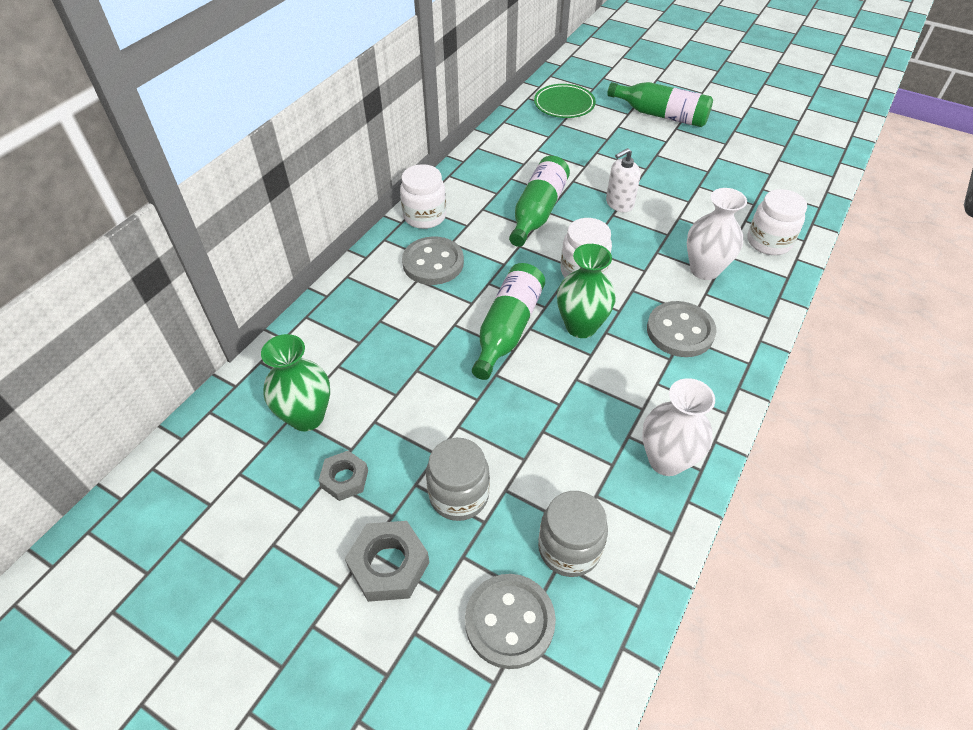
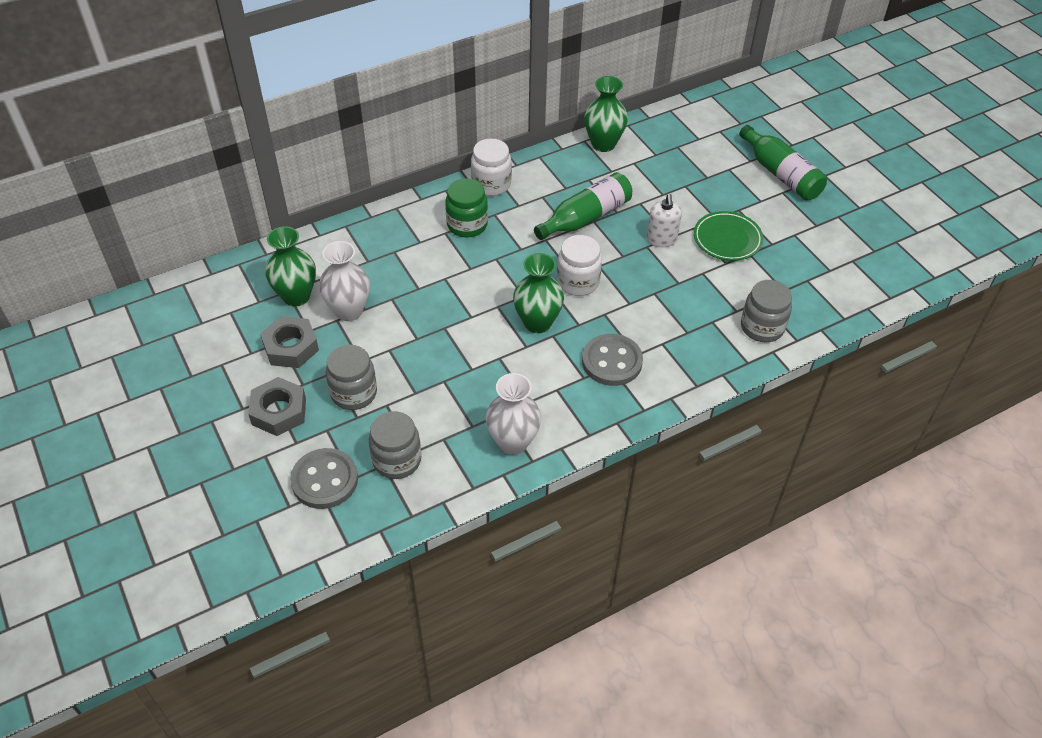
camera: 30 degrees right, 0 degrees up
grey nut [318,451,368,501] -> grey nut [260,316,319,368], size x1.52
grey button [402,237,464,285] -> green jar [445,178,488,237]
green bottle [472,263,545,380] -> none
green plate [534,84,596,118] -> green plate moved to [694,211,763,261]
white soap dispenser [606,148,641,212] -> white soap dispenser turned 90 degrees counterclockwise [647,194,682,247]
white vase [687,188,747,280] -> white vase moved to [319,241,370,321]
white jar [747,189,807,255] -> grey jar [741,280,792,342]
none -> green vase [584,76,628,152]

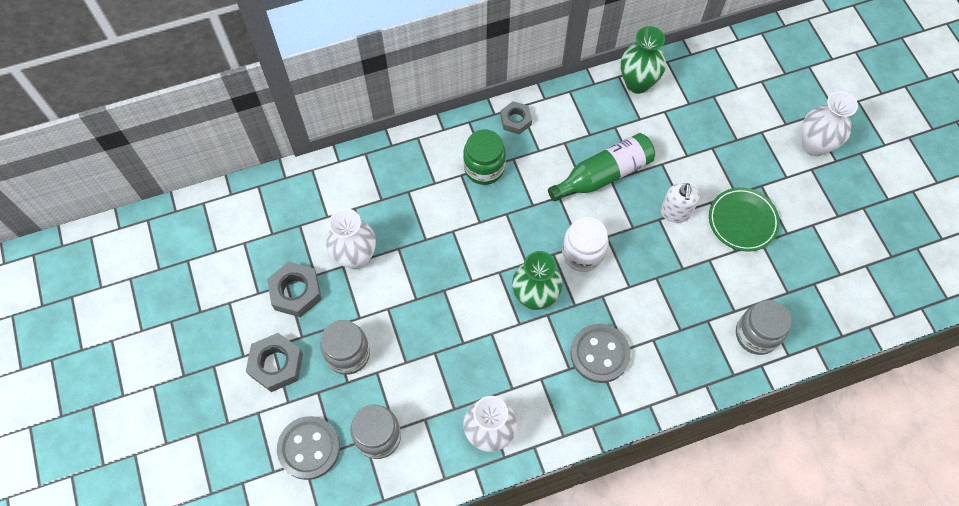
camera: 10 degrees right, 15 degrees up
green vase [265,226,316,307] -> none
white jar [471,138,512,196] -> grey nut [500,101,532,134]
green bottle [739,125,827,201] -> white vase [802,91,858,156]

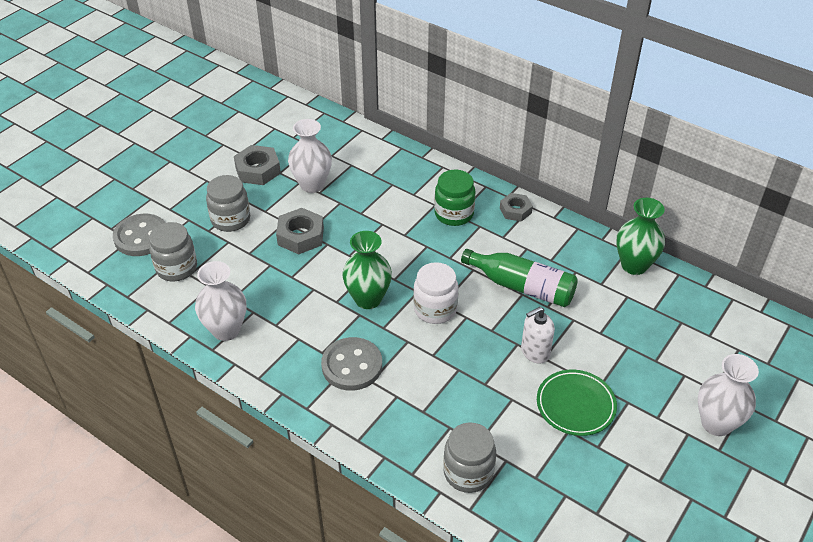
camera: 55 degrees right, 20 degrees down
grey nut [246,333,303,392] -> grey nut moved to [276,208,324,254]

